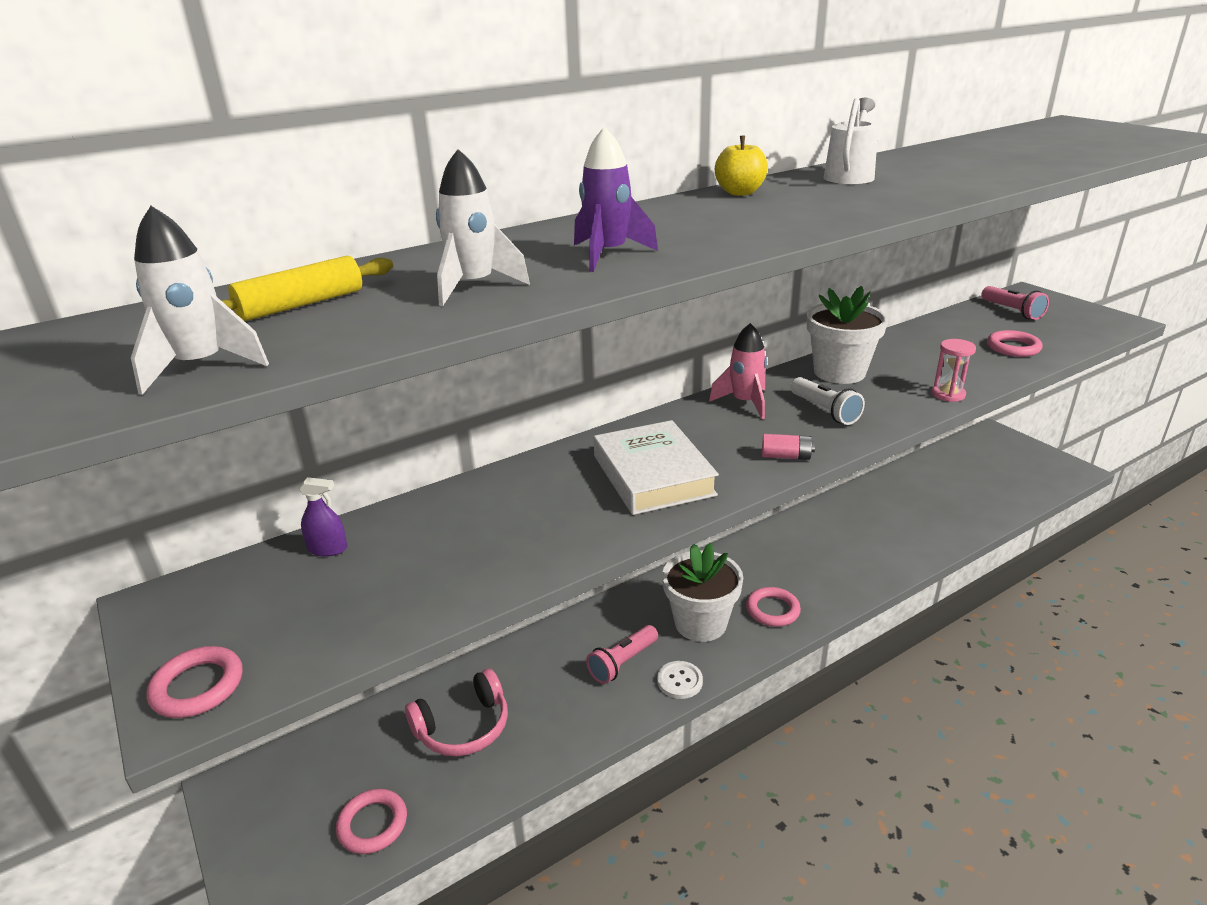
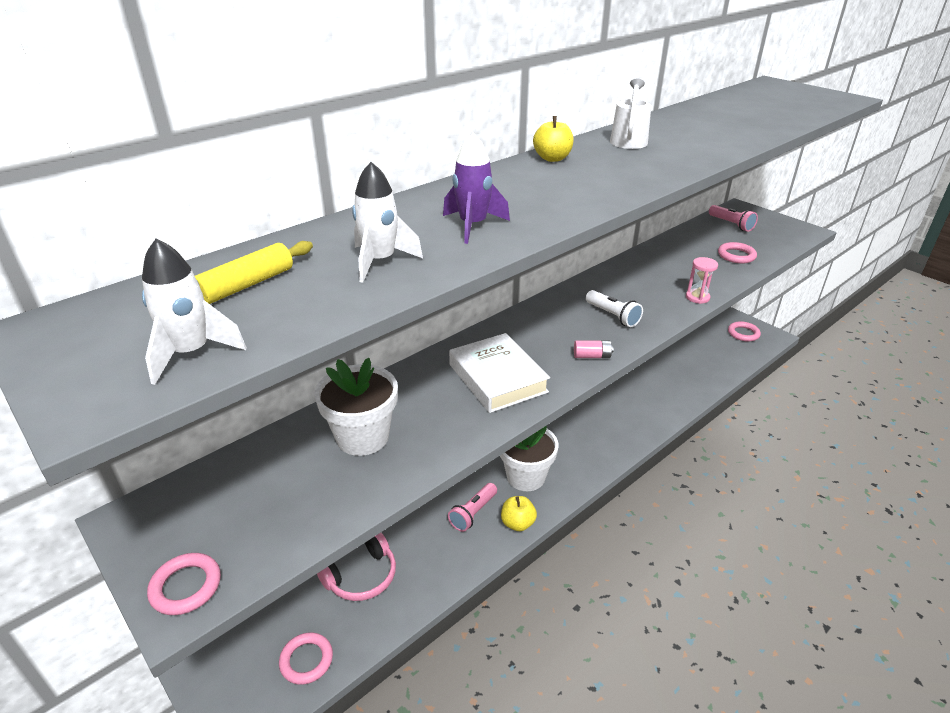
camera: 10 degrees left, 5 degrees up
purple spray bottle [298,477,347,556] -> none
white button [657,661,703,699] -> yellow apple [501,496,537,531]
pink rocket [709,323,767,419] -> none
pink ring [746,587,801,627] -> pink ring moved to [728,321,761,342]
white flower pot [807,286,888,384] -> white flower pot moved to [315,358,398,456]

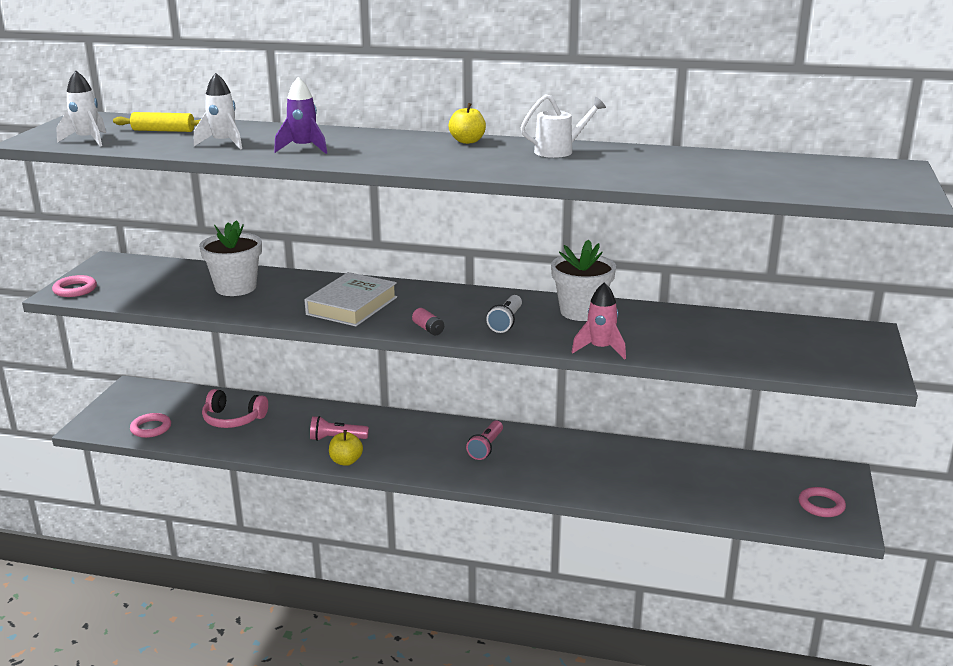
camera: 55 degrees right, 10 degrees down
white flower pot [500,426,558,491] -> white flower pot moved to [551,240,616,321]
pink hourglass [686,257,718,304] -> pink rocket [571,282,626,360]
pink flashlight [709,205,758,232] -> pink flashlight moved to [466,421,503,460]
pink ring [718,242,757,264] -> none

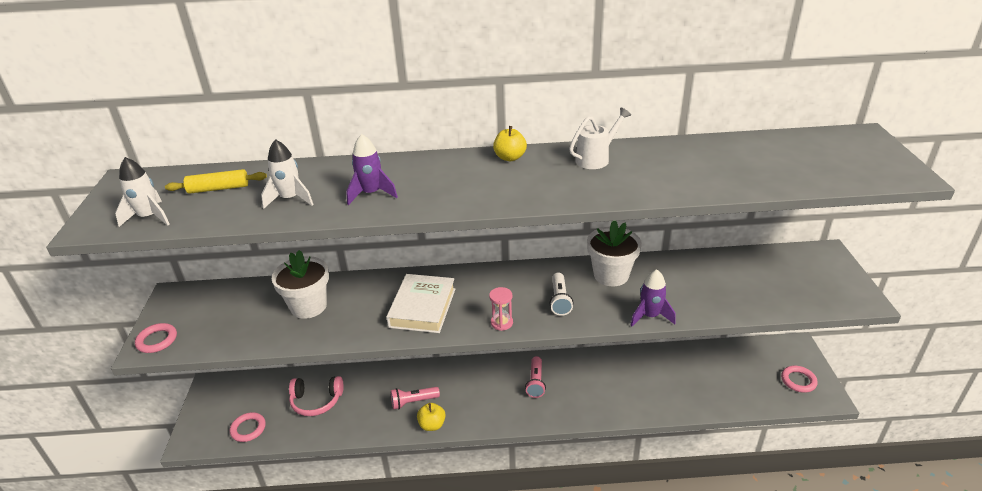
camera: 15 degrees left, 10 degrees up
pink battery [412,308,444,335] -> pink hourglass [489,287,513,331]
pink rocket [571,282,626,360] -> purple rocket [630,269,676,327]

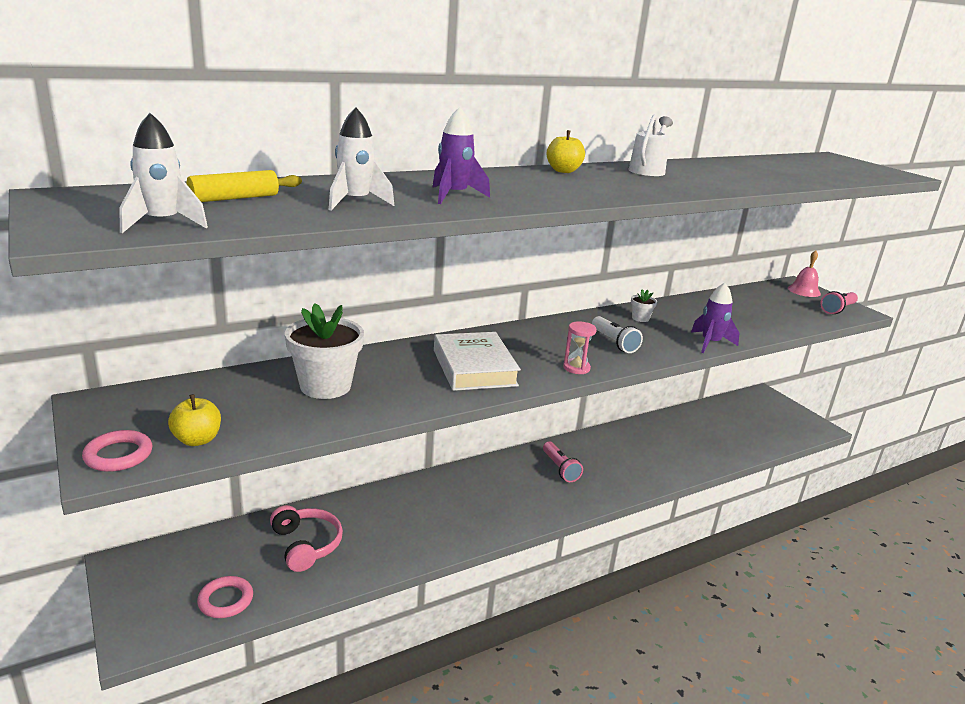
camera: 30 degrees left, 10 degrees down
pink headphones [289,376,344,416] -> pink headphones turned 90 degrees counterclockwise [270,505,343,572]
pink flashlight [391,387,440,409] -> pink flashlight moved to [821,291,858,314]
yellow apple [417,403,446,431] -> yellow apple moved to [168,394,221,446]
white flower pot [587,221,642,286] -> white flower pot [631,289,657,322], size x0.45
pink ring [781,366,818,393] -> none
none -> pink bell [788,250,821,297]

